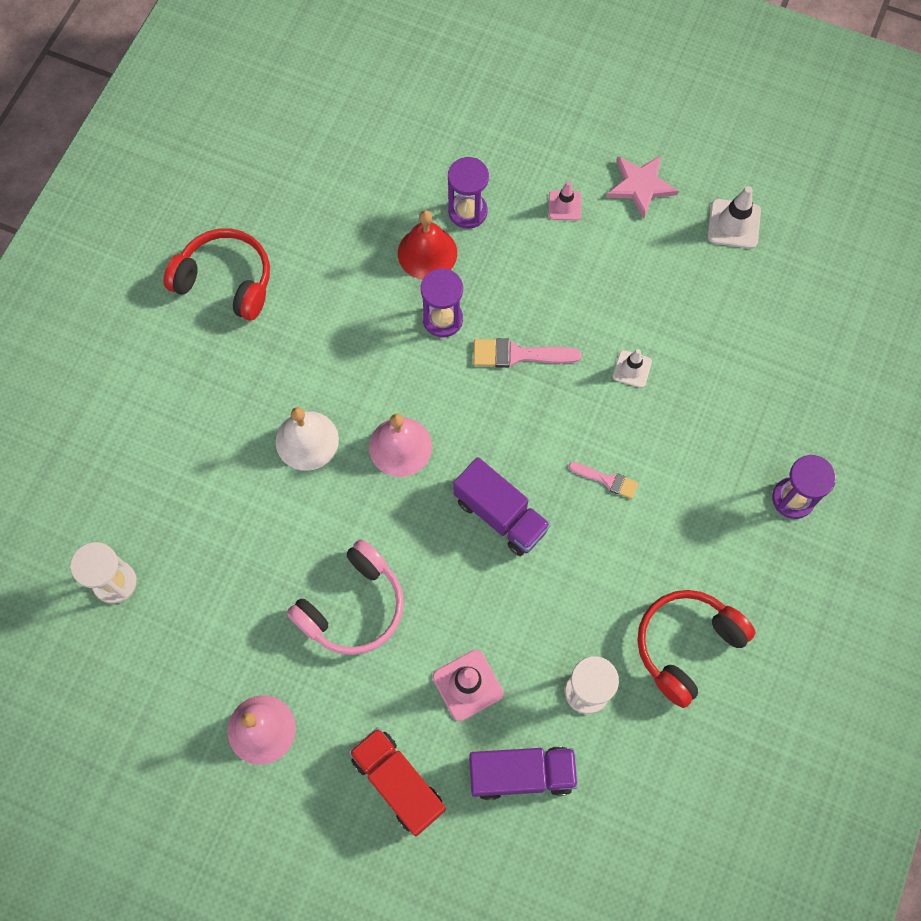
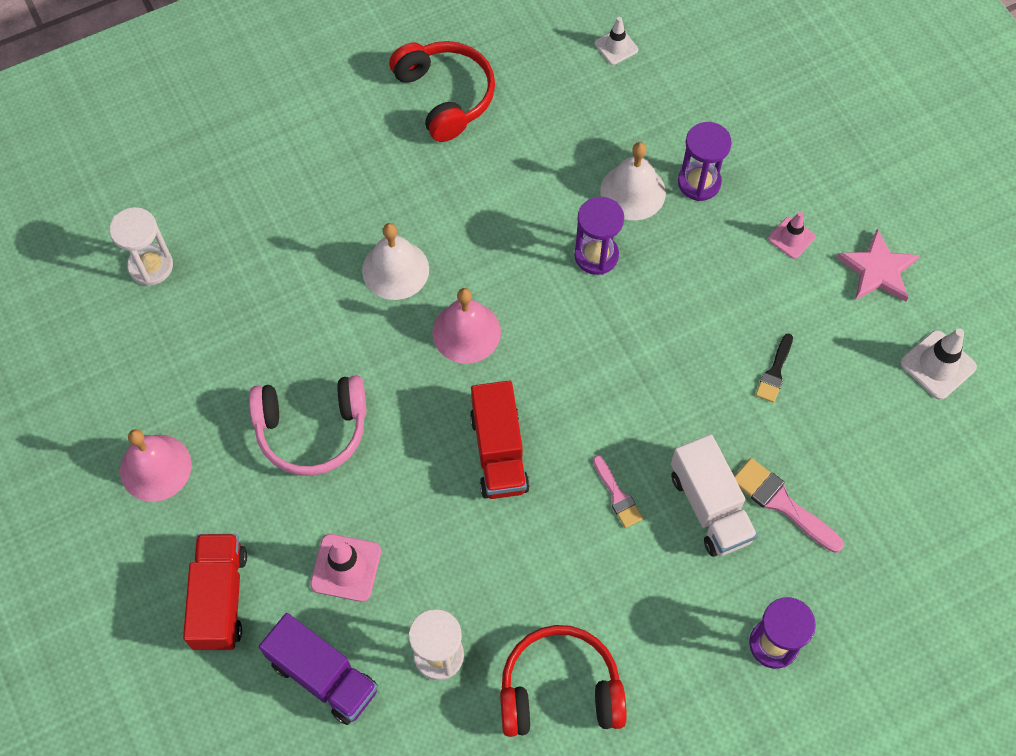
camera: 40 degrees right, 5 degrees down
red bell [398,210,457,280] -> white bell [600,142,666,220]
purple truck [453,457,551,556] -> red truck [470,381,530,499]
pink brush [473,338,581,368] -> pink brush moved to [734,458,844,553]
white traffic cone [613,349,652,388] -> white traffic cone moved to [595,17,638,65]
none -> white truck [671,434,758,557]
none -> black brush [756,333,793,403]

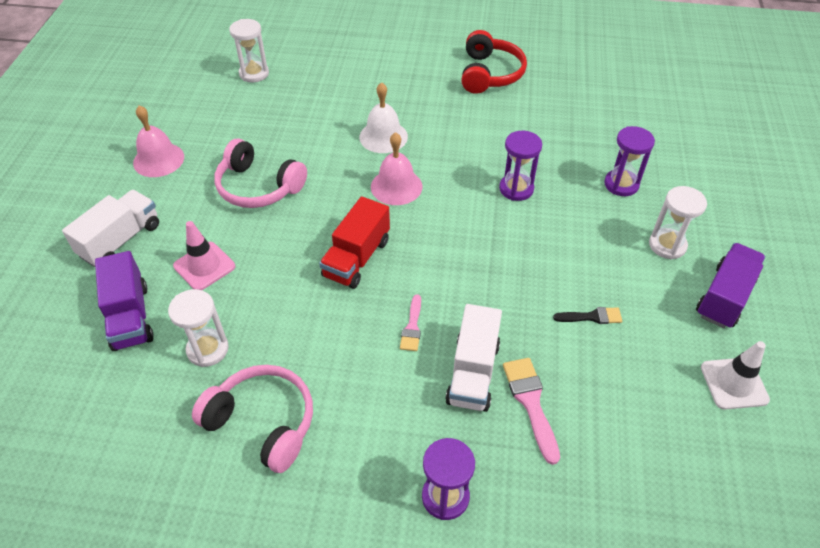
camera: 35 degrees right, 15 degrees down
red truck [183,534,247,651] -> white truck [62,190,159,267]
red headphones [500,625,627,737] -> pink headphones [192,365,313,473]
white traffic cone [595,17,638,65] -> none
white bell [600,142,666,220] -> none
black brush [756,333,793,403] -> black brush turned 150 degrees counterclockwise [553,307,622,324]
pink traffic cone [768,212,815,259] -> white hourglass [649,186,707,260]
pink star [836,229,920,302] -> purple truck [696,243,766,328]

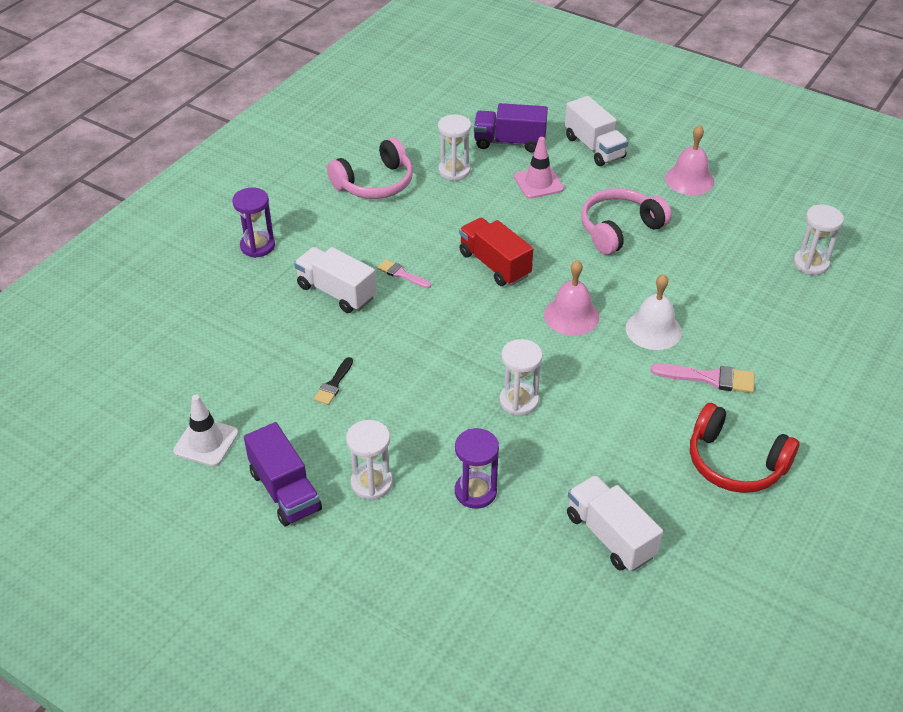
camera: 115 degrees right, 5 degrees down
purple hourglass [499,131,542,201] -> white hourglass [499,339,543,416]
pink brush [503,358,560,465] -> pink brush moved to [651,363,755,393]
none -> white truck [567,475,663,571]

